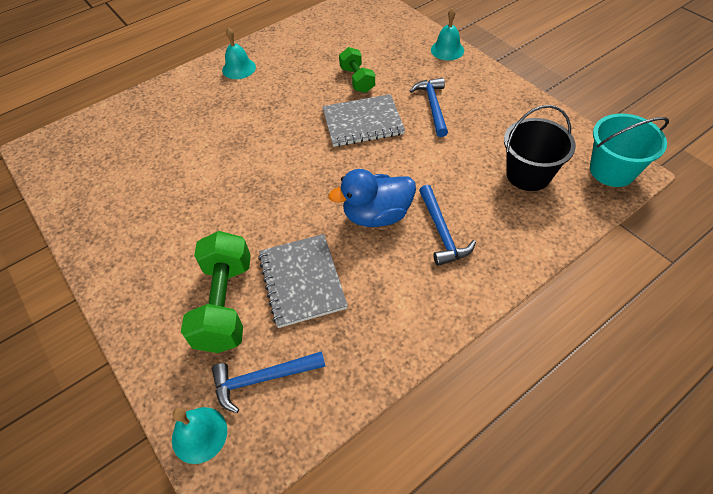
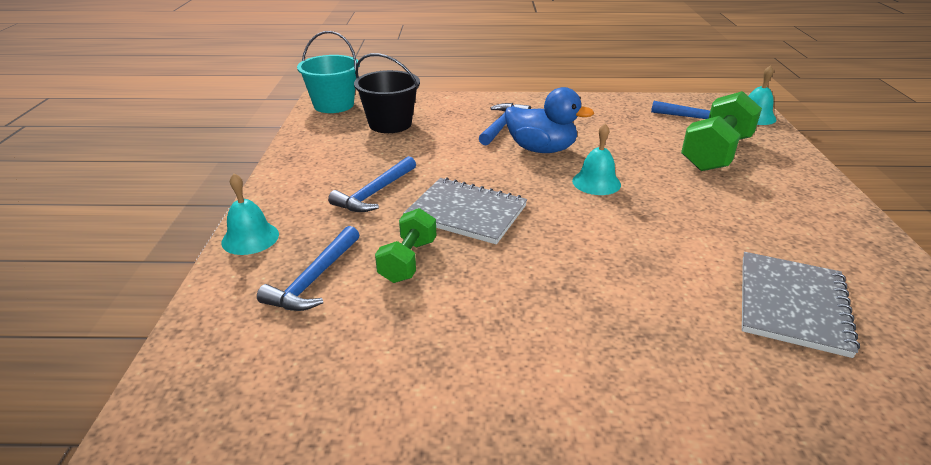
camera: 145 degrees left, 20 degrees down
turquoise bell [222,27,256,79] -> turquoise bell moved to [572,123,621,195]
grey notebook [258,234,348,328] -> grey notebook moved to [742,252,860,358]
none -> blue hammer [257,226,359,311]

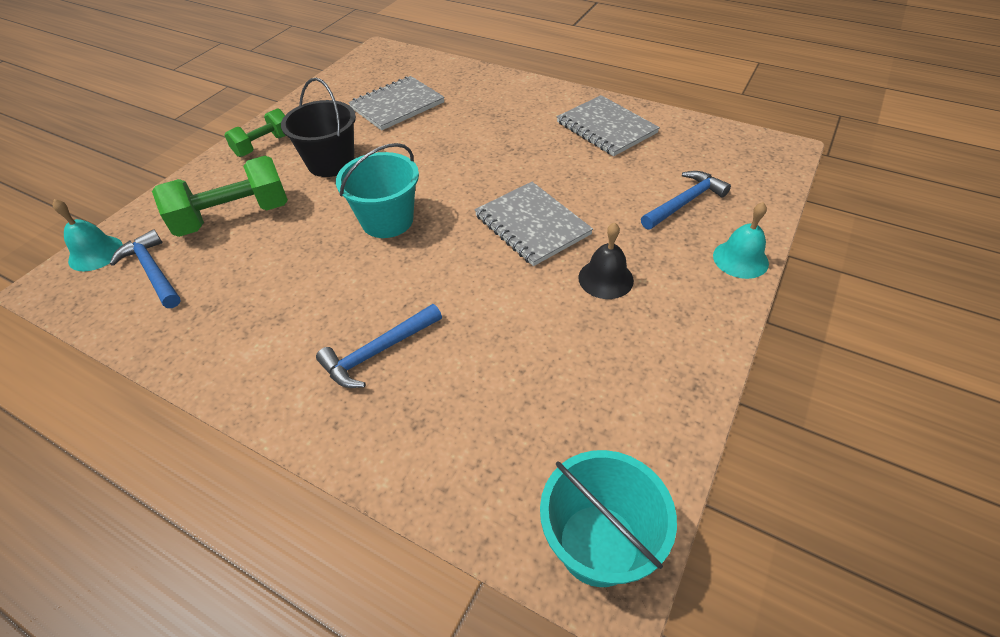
camera: 150 degrees left, 15 degrees up
blue hammer [328,156,416,212] -> black bell [578,222,634,299]
black bucket [354,53,420,133] -> black bucket moved to [281,78,356,177]
green dumbbell [375,208,436,283] -> green dumbbell moved to [224,108,286,157]
blue duck [505,87,594,153] -> none
turquoise bell [572,123,621,195] -> turquoise bucket [336,143,419,238]
none -> grey notebook [557,95,660,156]

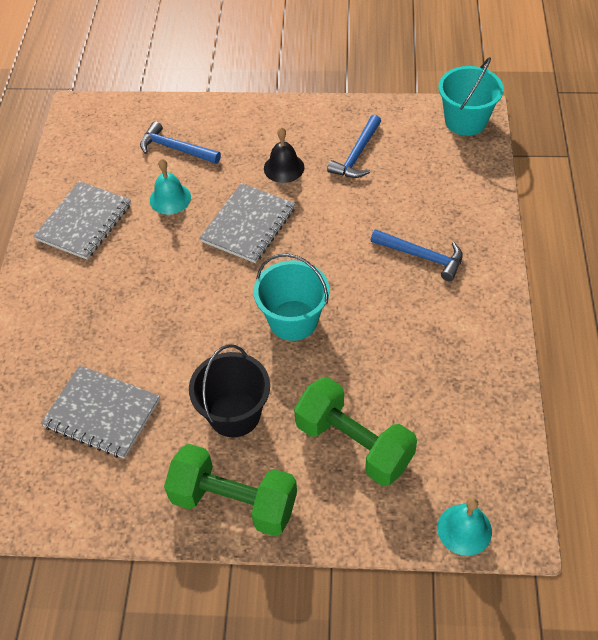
camera: 115 degrees left, 5 degrees up
blue hammer [110,229,181,308] -> blue hammer moved to [327,115,381,178]
green dumbbell [224,108,286,157] -> green dumbbell [164,444,297,536], size x1.66
turquoise bell [713,202,769,279] -> turquoise bell moved to [150,159,191,214]

